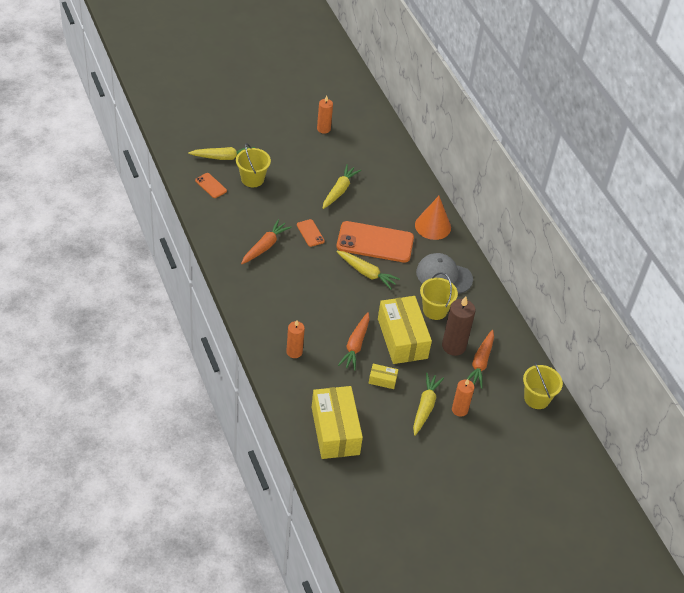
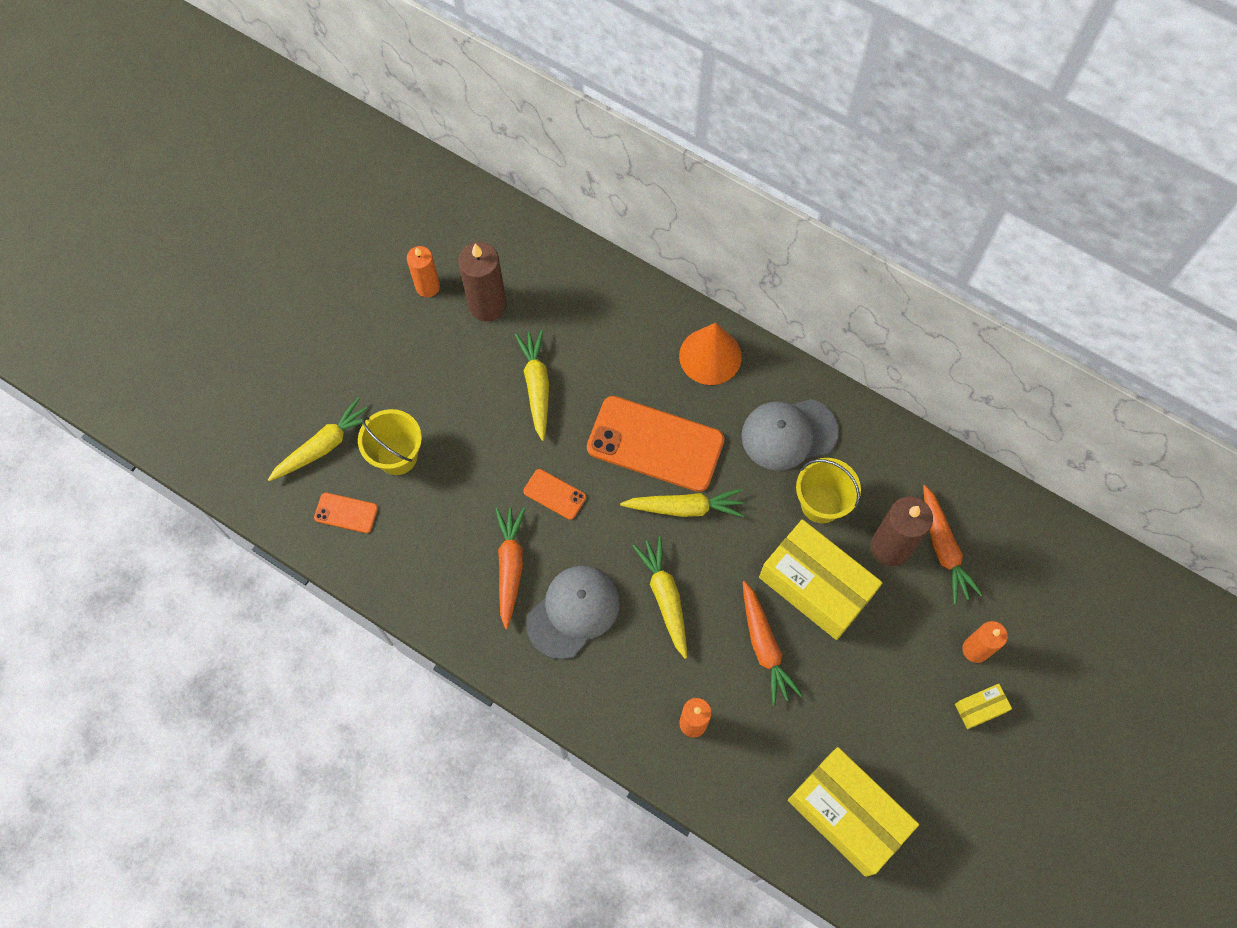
camera: 30 degrees left, 20 degrees up
orange phone [337,221,414,263] -> orange phone turned 45 degrees clockwise [587,396,724,492]
yellow box [369,364,398,389] -> yellow box moved to [955,684,1012,729]
yellow carrot [413,373,444,436] -> yellow carrot moved to [633,536,687,659]
yellow bucket [523,362,563,409] -> none
none -> brown candle [458,242,507,322]
none -> grey cap [526,566,620,659]

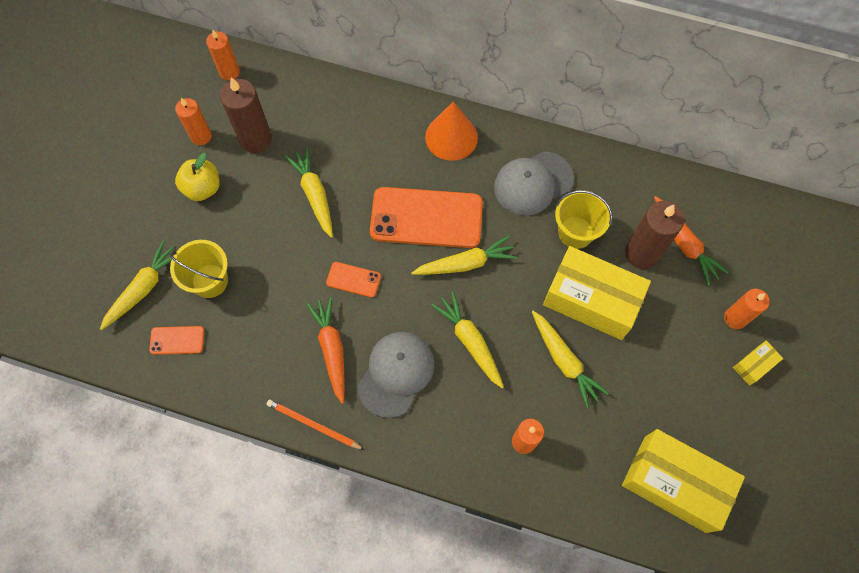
camera: 15 degrees left, 0 degrees up
orange carrot [743,581,802,706] -> yellow carrot [532,311,609,408]
none -> yellow apple [175,153,220,201]
none -> orange candle [206,30,240,81]
none -> orange pencil [267,400,365,450]

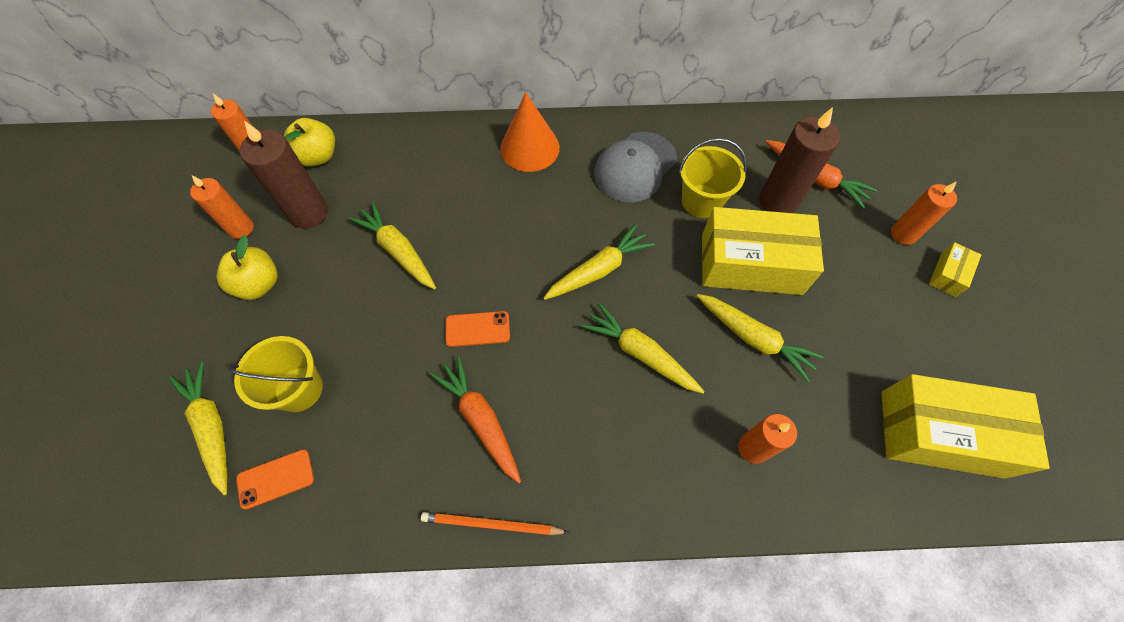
camera: 20 degrees left, 5 degrees down
yellow carrot [100,240,174,330] -> yellow carrot turned 45 degrees counterclockwise [169,362,228,495]
grey cap [357,332,435,418] -> none
orange phone [370,187,483,248] -> none
none -> yellow apple [284,118,335,167]

